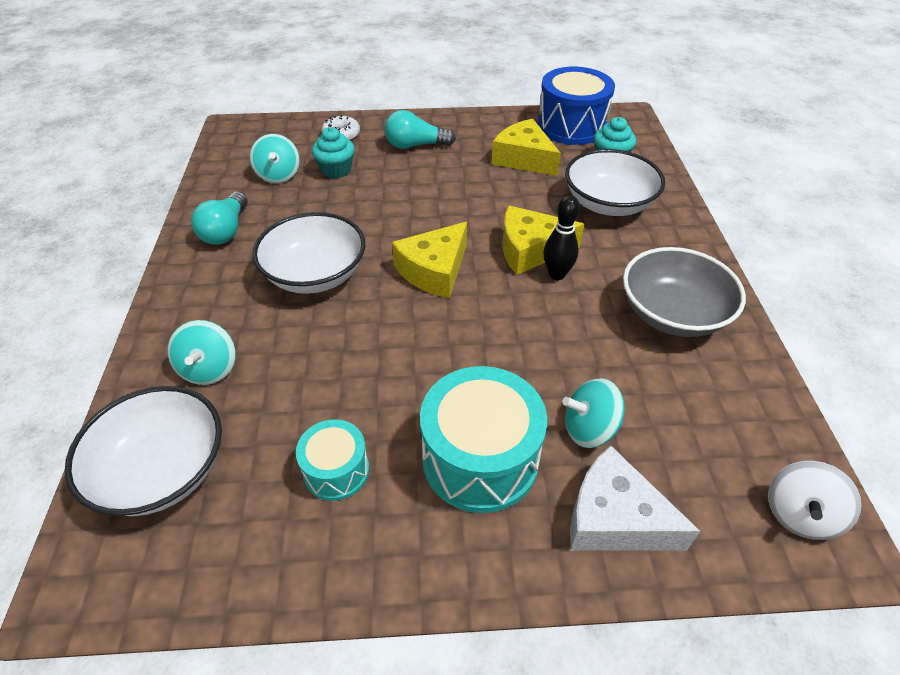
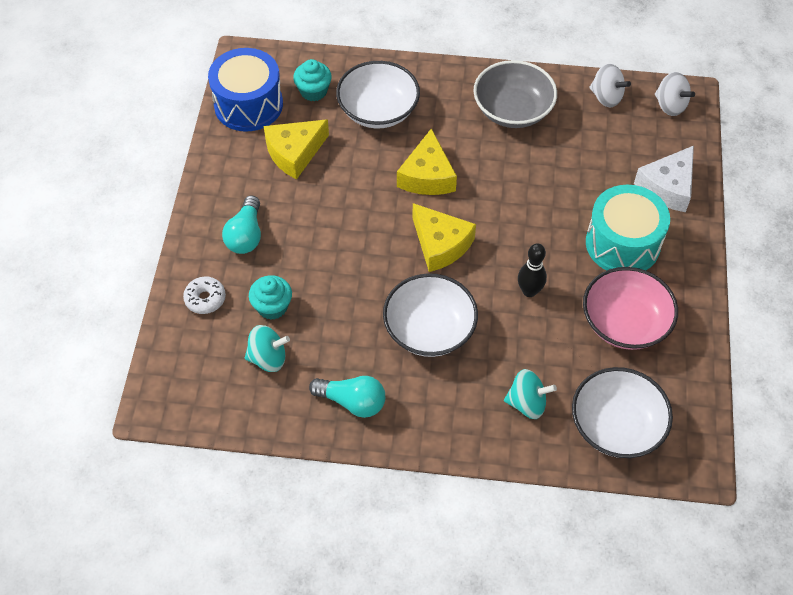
camera: 80 degrees left, 10 degrees up
turquoise drum [296,419,369,501] -> pink bowl [583,267,678,350]
black bowling pin [544,195,580,280] -> black bowling pin moved to [518,243,547,297]
turquoise spinning top [562,378,625,448] -> none
none -> white spinning top [589,64,631,107]

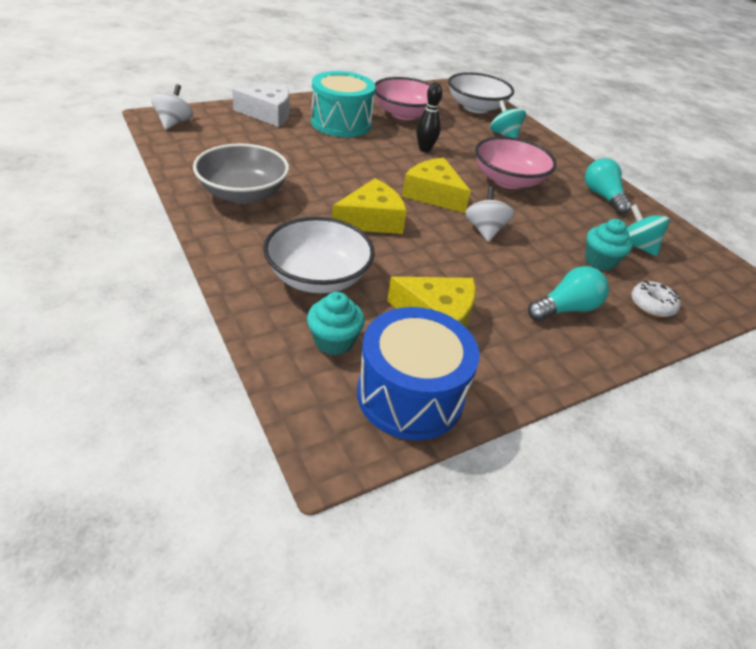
camera: 130 degrees left, 15 degrees down
white bowl [383,273,478,357] -> pink bowl [475,137,557,189]
yellow cheese [412,203,476,272] -> yellow cheese turned 60 degrees counterclockwise [402,158,471,213]
white spinning top [589,64,631,107] -> white spinning top moved to [465,186,515,242]

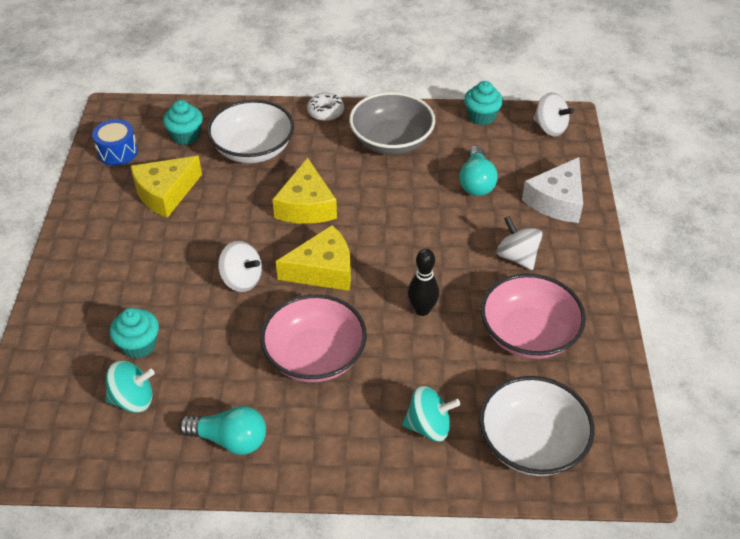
camera: 125 degrees right, 5 degrees up
turquoise drum [311,71,376,137] -> white spinning top [496,216,542,270]
blue drum [357,307,479,440] -> blue drum [92,119,138,166], size x0.55
turquoise light bulb [528,266,609,321] -> turquoise light bulb moved to [459,146,498,196]
white donut [631,280,681,317] -> white donut moved to [307,93,344,121]
none -> turquoise cupcake [464,81,503,125]

